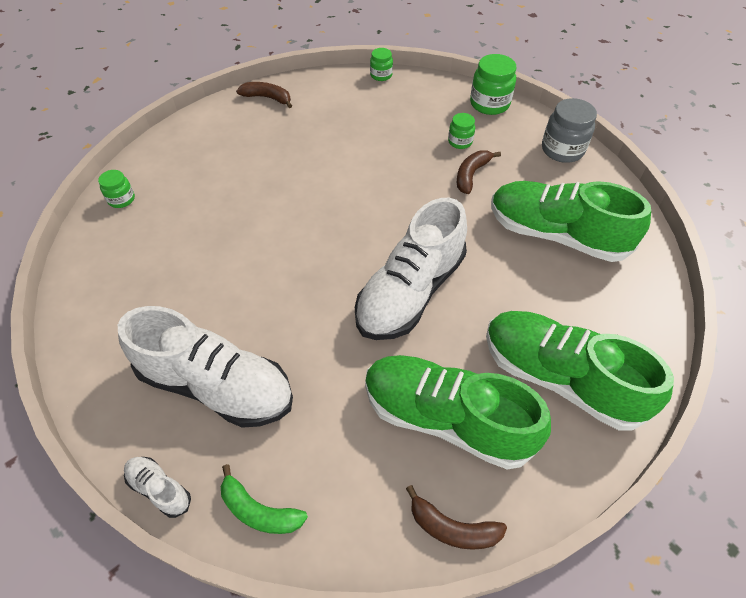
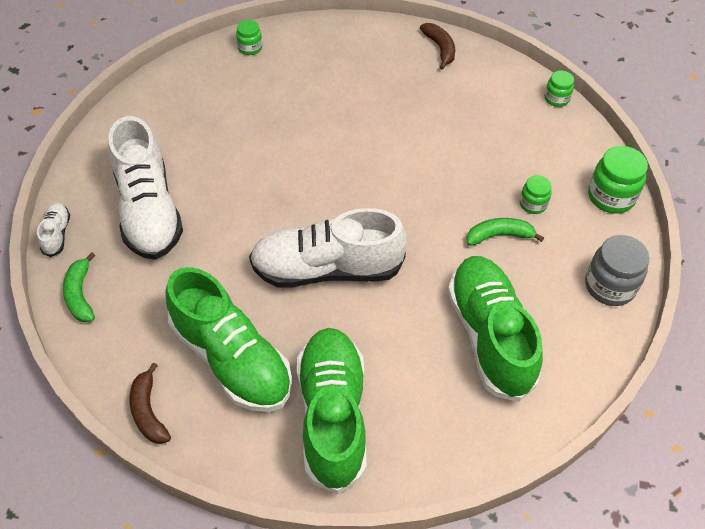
camera: 50 degrees right, 0 degrees up
green shoe [365,355,551,469] -> green shoe turned 150 degrees clockwise [165,267,292,412]
brown banana [457,151,501,194] -> green banana [466,218,544,246]

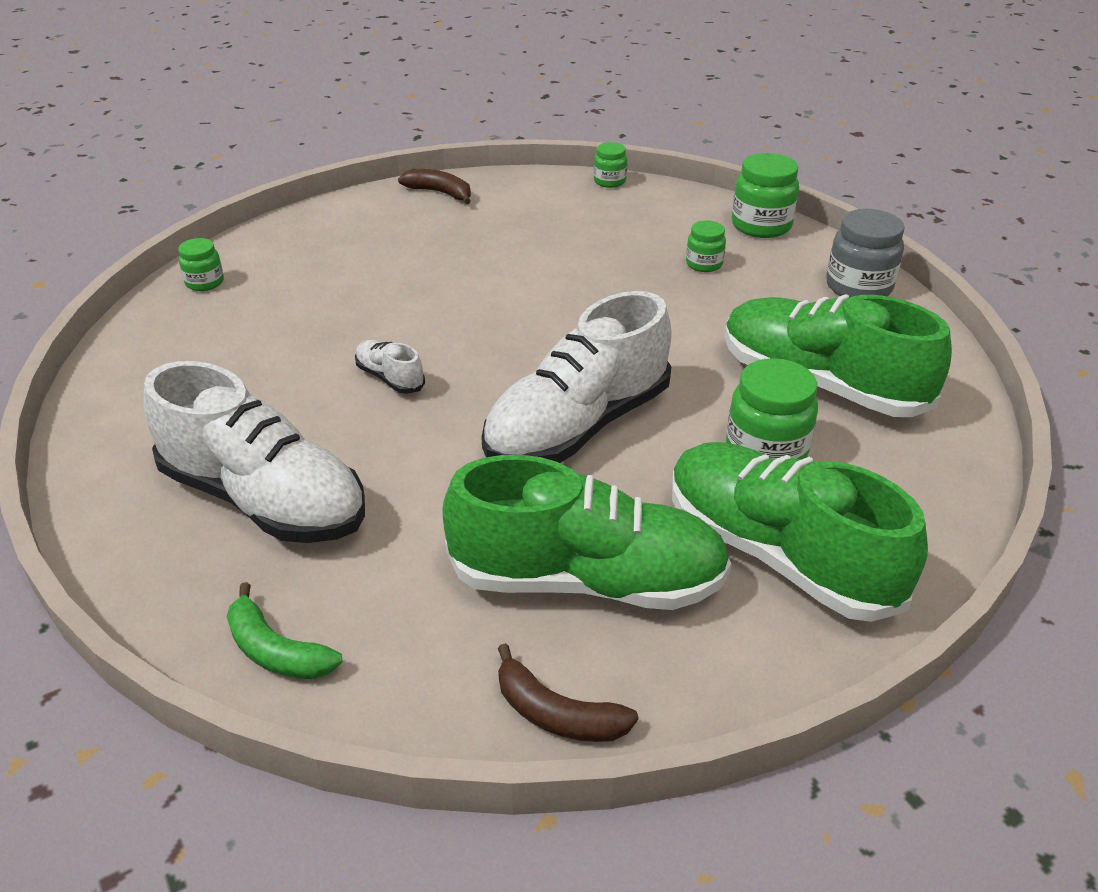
camera: 40 degrees left, 15 degrees down
white shoe [37,202,70,257] -> white shoe moved to [355,340,425,394]
green banana [466,218,544,246] -> none
none -> green jar [726,358,818,459]

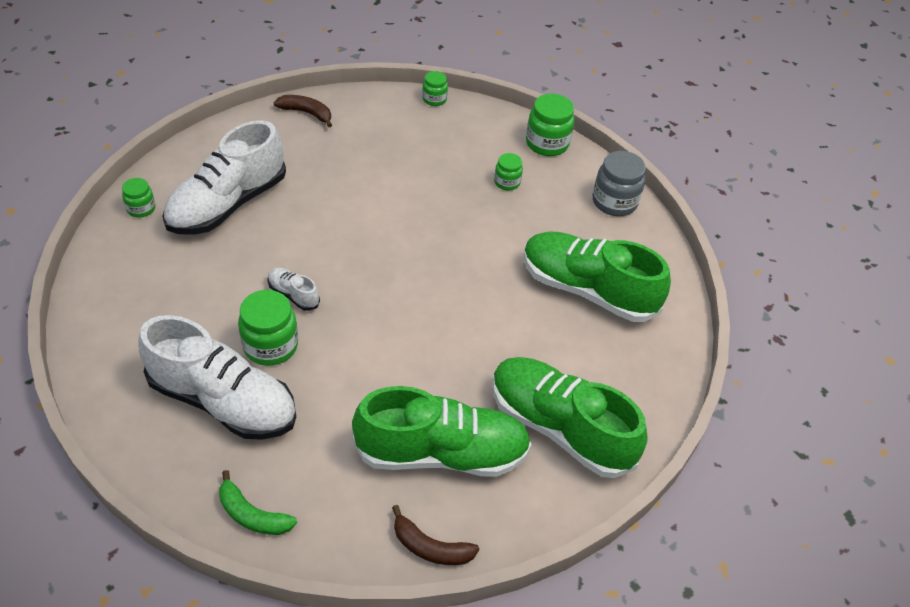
camera: 10 degrees left, 10 degrees up
white shoe [481,291,672,463] -> white shoe moved to [162,120,286,235]
green jar [726,358,818,459] -> green jar moved to [238,290,298,366]

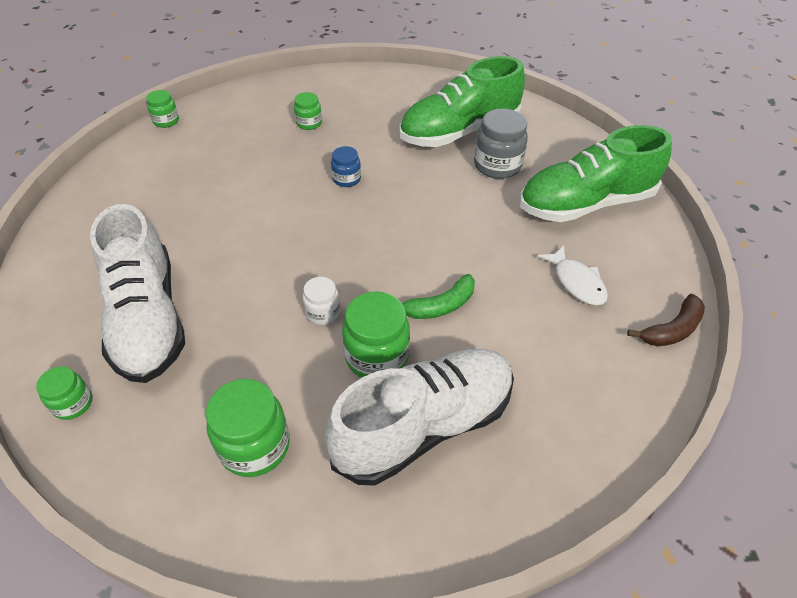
camera: 55 degrees left, 0 degrees up
green banana [219,470,297,535] -> green banana moved to [402,274,475,319]
white shoe [267,267,320,311] -> white jar [303,277,340,325]
brown banana [273,95,332,127] -> none
green shoe [352,386,532,477] -> white fish [537,245,608,306]
green jar [526,94,574,156] -> green jar moved to [206,379,290,477]
grey jar [593,151,646,216] -> grey jar moved to [474,109,528,179]
none -> blue jar [331,146,361,187]

